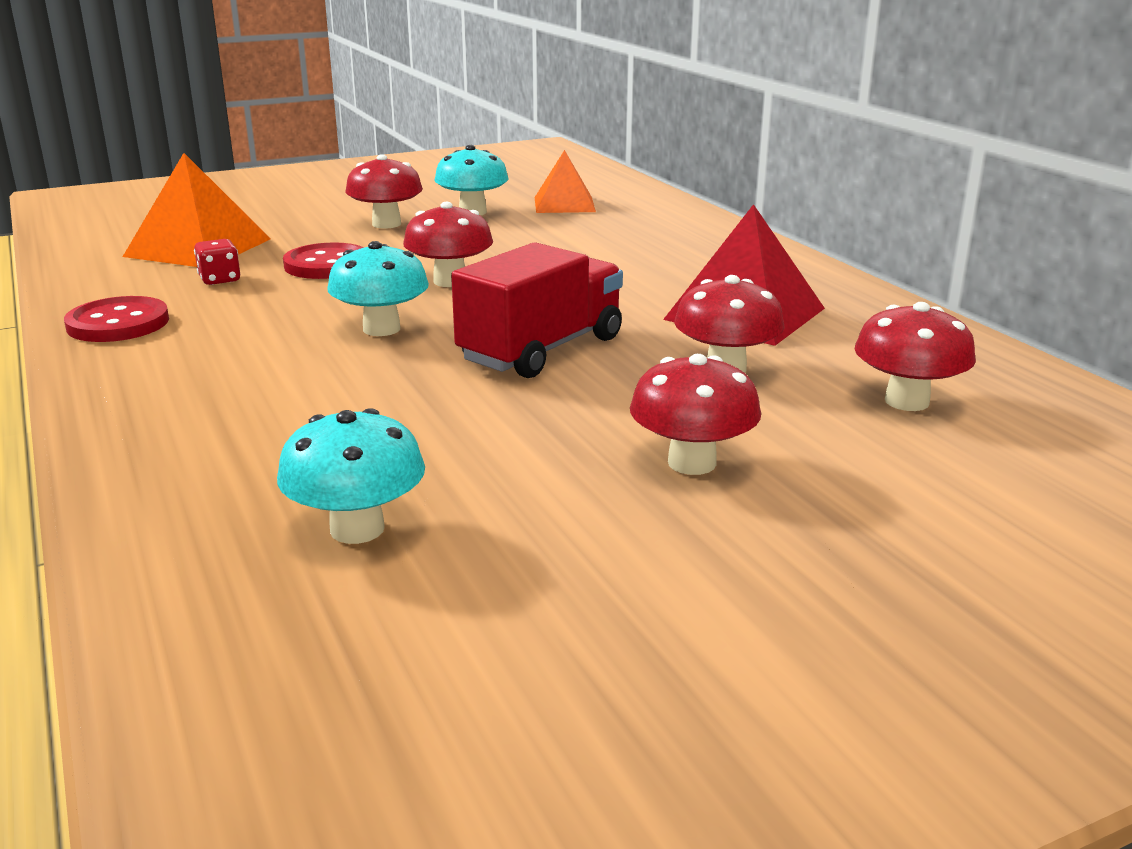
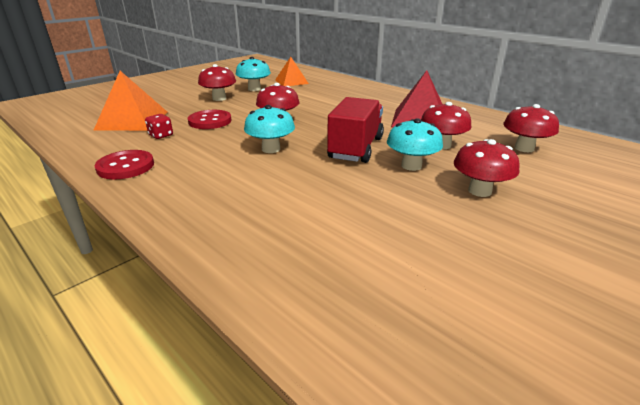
camera: 20 degrees left, 5 degrees up
turquoise mushroom [277,408,425,544] -> turquoise mushroom moved to [387,118,443,171]

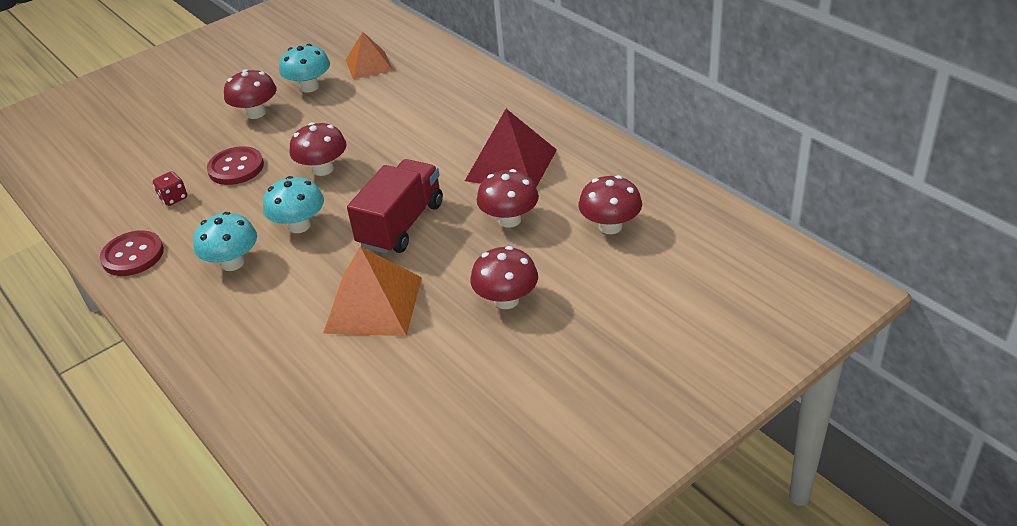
camera: 10 degrees right, 10 degrees up
orange pyramid [94,71,167,131] -> orange pyramid moved to [323,246,422,336]
turquoise mushroom [387,118,443,171] -> turquoise mushroom moved to [193,212,257,271]

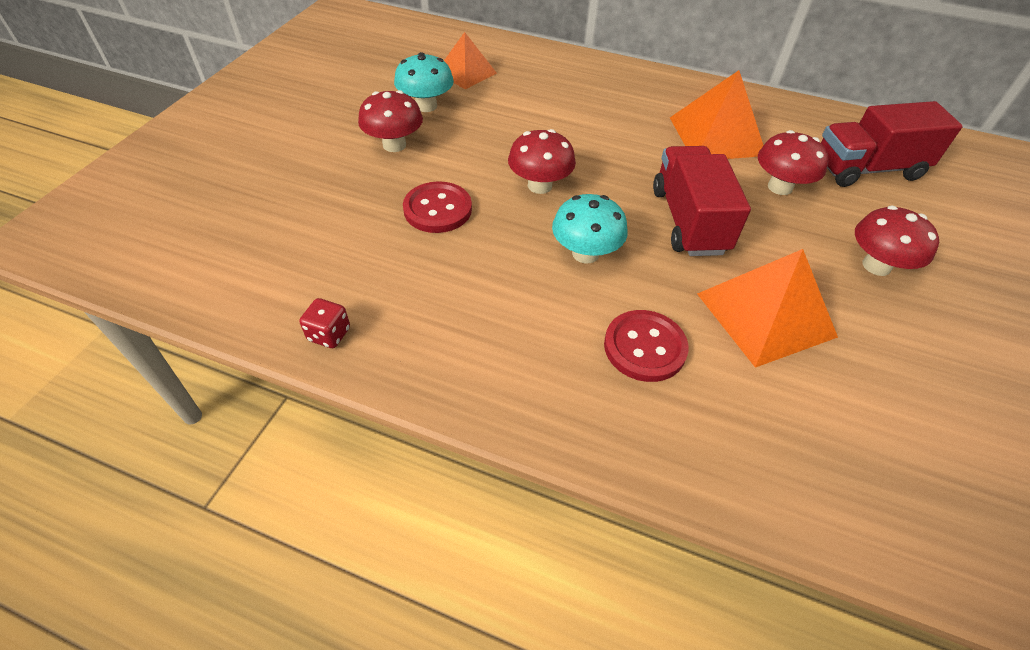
camera: 35 degrees left, 10 degrees up
red button [100,230,164,276] -> red button moved to [604,310,689,382]
red dice [153,171,187,206] -> red dice moved to [300,298,350,348]
turquoise mushroom [193,212,257,271] -> none
red pyramid [465,109,557,187] -> orange pyramid [670,70,764,159]
red mushroom [579,175,642,234] -> red truck [821,101,963,187]

